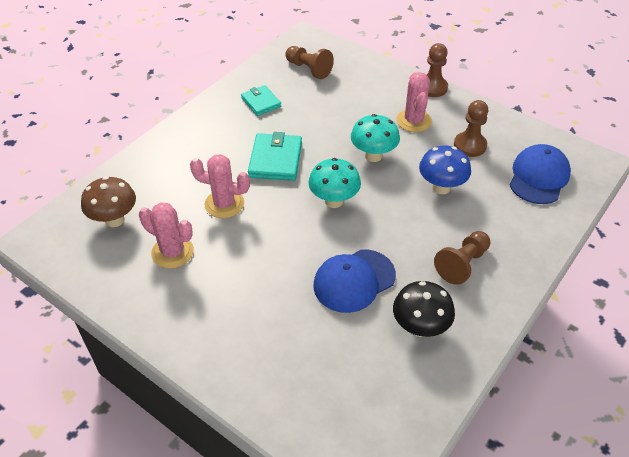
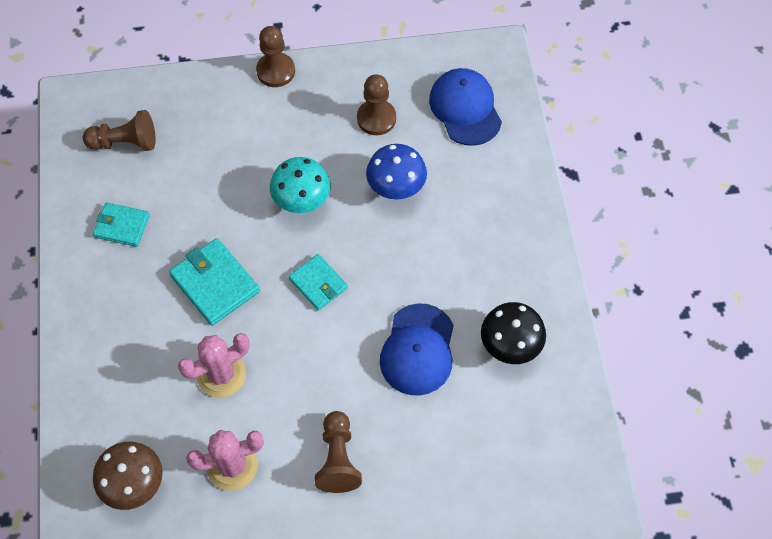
camera: 45 degrees left, 15 degrees up
turquoise mushroom [308,158,361,208] -> turquoise wallet [289,254,348,311]
pink cactus [396,72,432,132] -> none
brown pawn [434,231,490,285] -> brown pawn moved to [315,411,362,493]

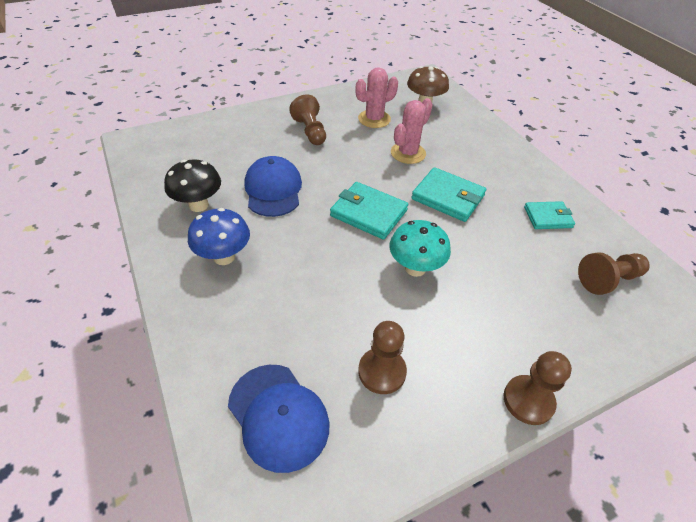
camera: 160 degrees right, 15 degrees down
turquoise wallet [289,254,348,311] -> turquoise wallet [330,182,408,240], size x1.54
blue mushroom [366,144,427,200] -> blue mushroom moved to [188,208,250,265]

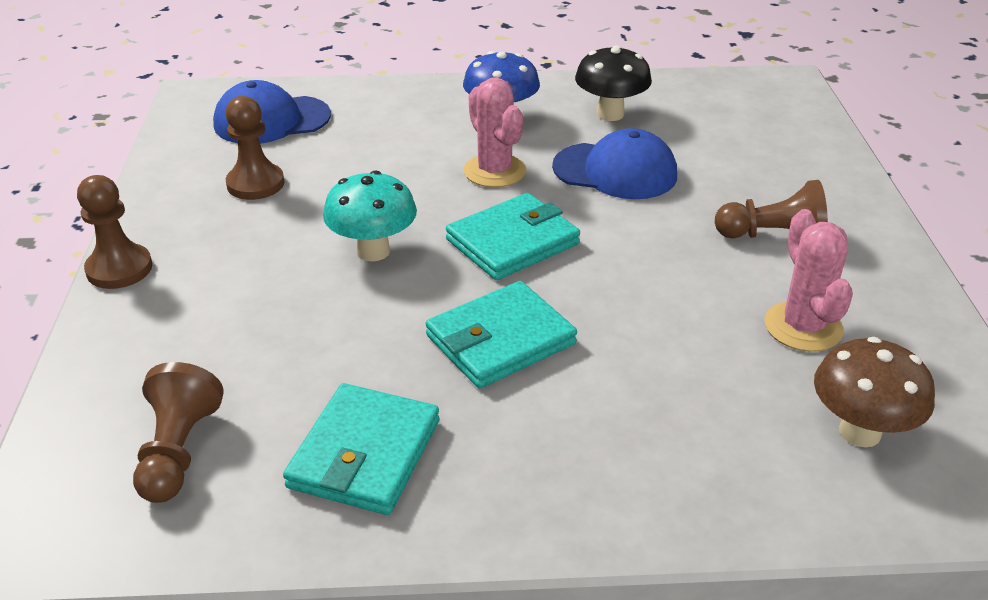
camera: 115 degrees right, 10 degrees down
pink cactus [391,98,433,164] -> pink cactus moved to [463,77,526,187]
turquoise wallet [524,201,575,229] -> turquoise wallet [283,383,440,515], size x1.54

